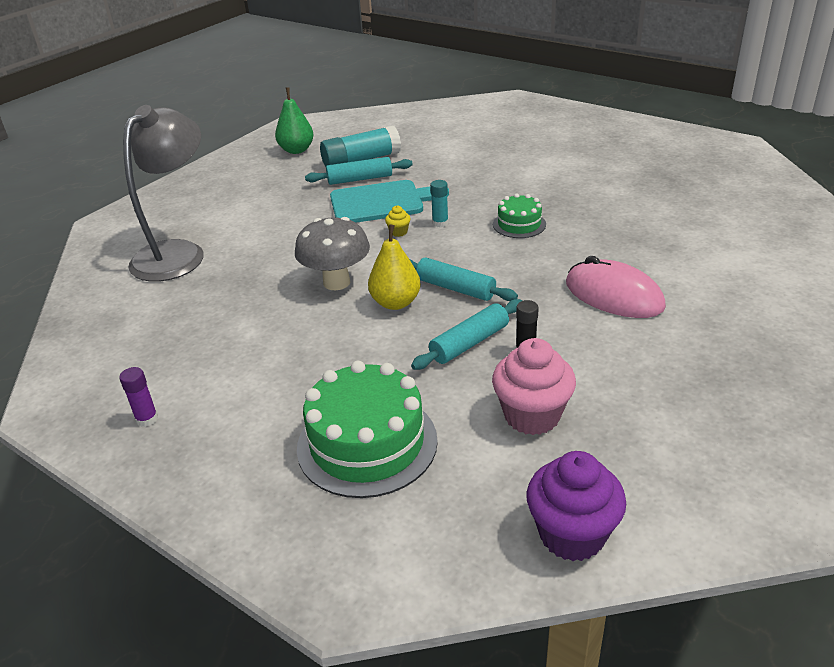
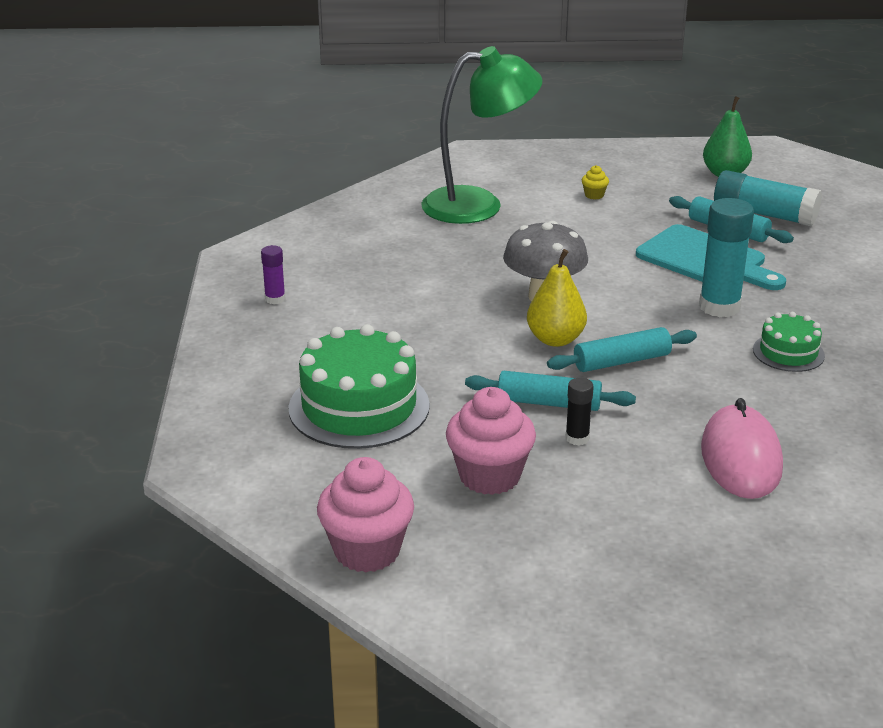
camera: 50 degrees right, 5 degrees down
grey lamp [123,105,204,282] -> green lamp [421,46,543,224]
yellow cupcake [385,205,411,237] -> yellow cupcake moved to [582,165,609,200]
turquoise rolling pin [410,257,518,301] -> turquoise rolling pin turned 75 degrees clockwise [547,327,697,372]
turquoise glue stick [430,180,449,227] -> turquoise glue stick [699,198,754,317], size x1.98
purple cupcake [526,451,626,561] -> pink cupcake [317,457,414,572]

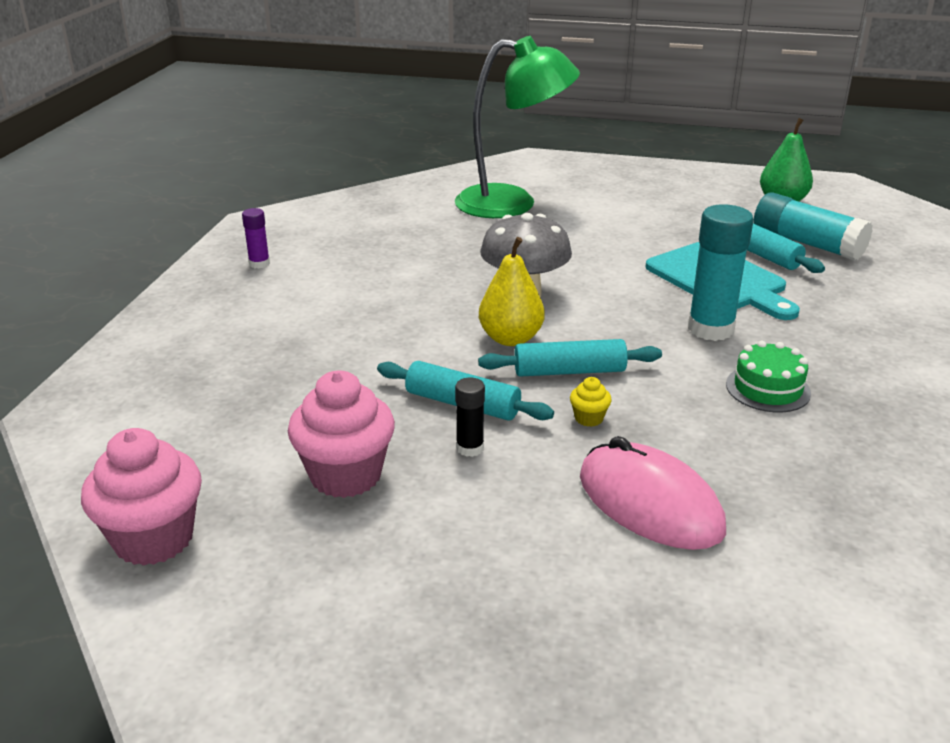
camera: 15 degrees right, 0 degrees up
green cake [288,324,430,449] -> none
yellow cupcake [582,165,609,200] -> yellow cupcake moved to [570,377,612,427]
pink mouse [701,398,783,499] -> pink mouse turned 60 degrees counterclockwise [580,436,726,550]

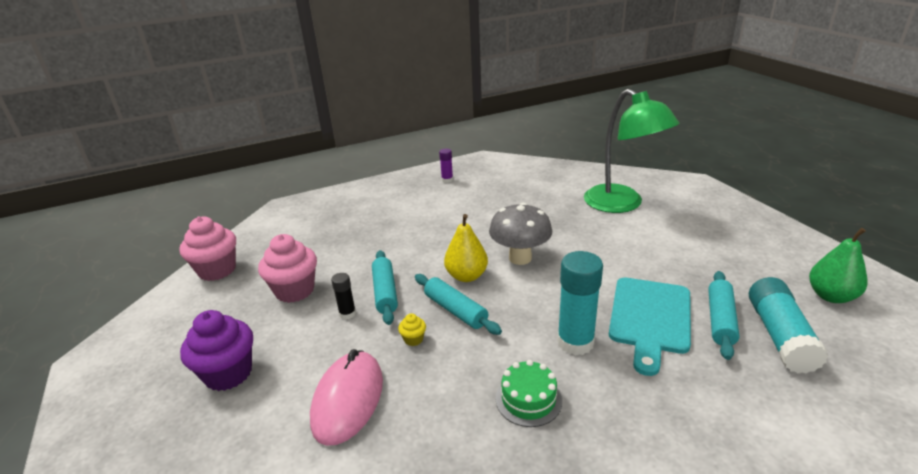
camera: 55 degrees right, 0 degrees up
none -> purple cupcake [180,310,253,391]

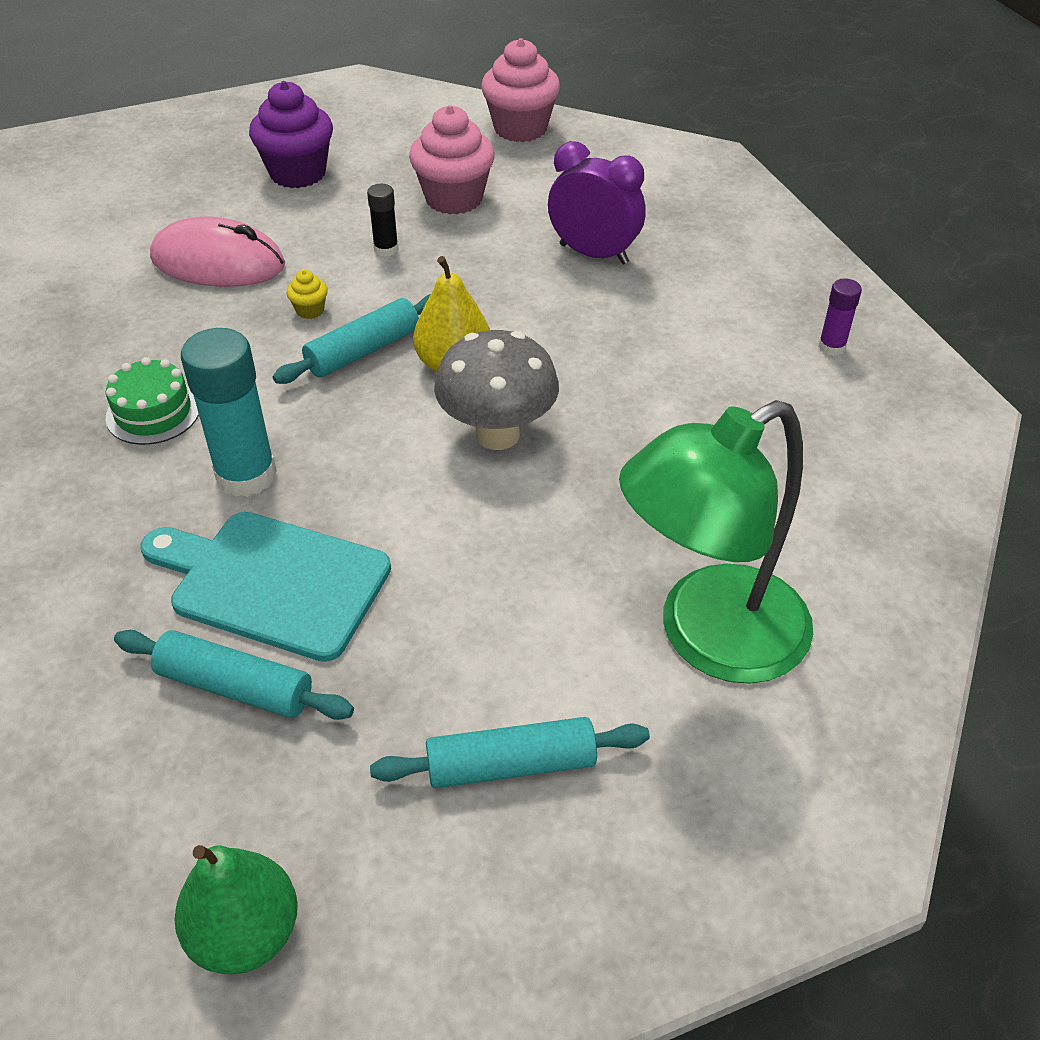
camera: 90 degrees right, 15 degrees up
turquoise rolling pin [372,250,398,325] -> turquoise rolling pin moved to [370,717,650,788]
turquoise glue stick [749,277,829,374] -> none
none -> purple clock [548,141,646,265]

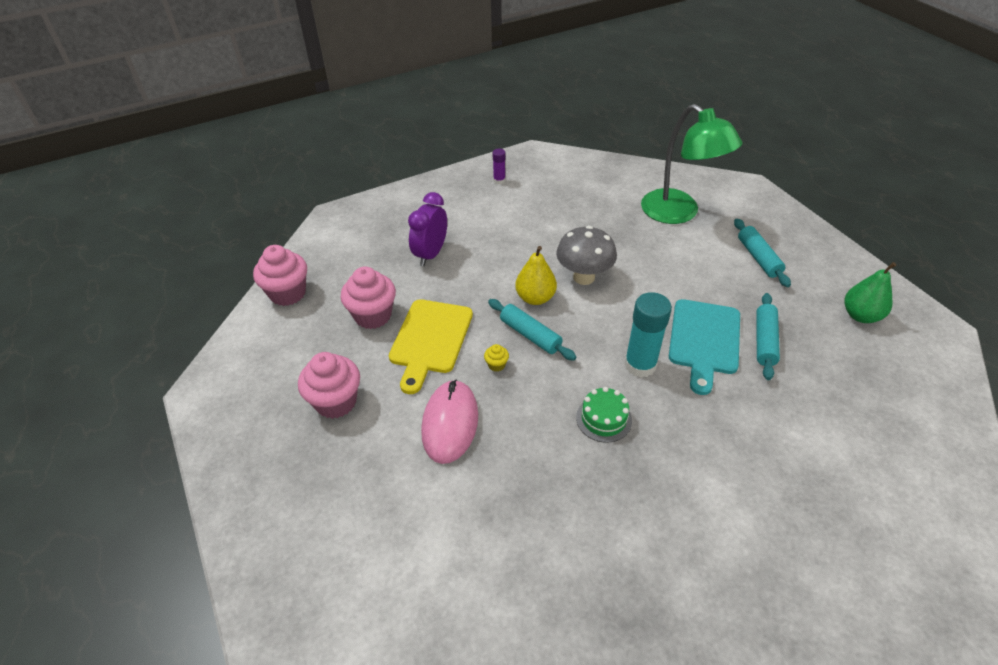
camera: 95 degrees left, 0 degrees up
purple cupcake [249,81,333,188] -> pink cupcake [298,352,360,419]
black glue stick [367,184,399,256] -> yellow cutting board [389,299,473,394]

